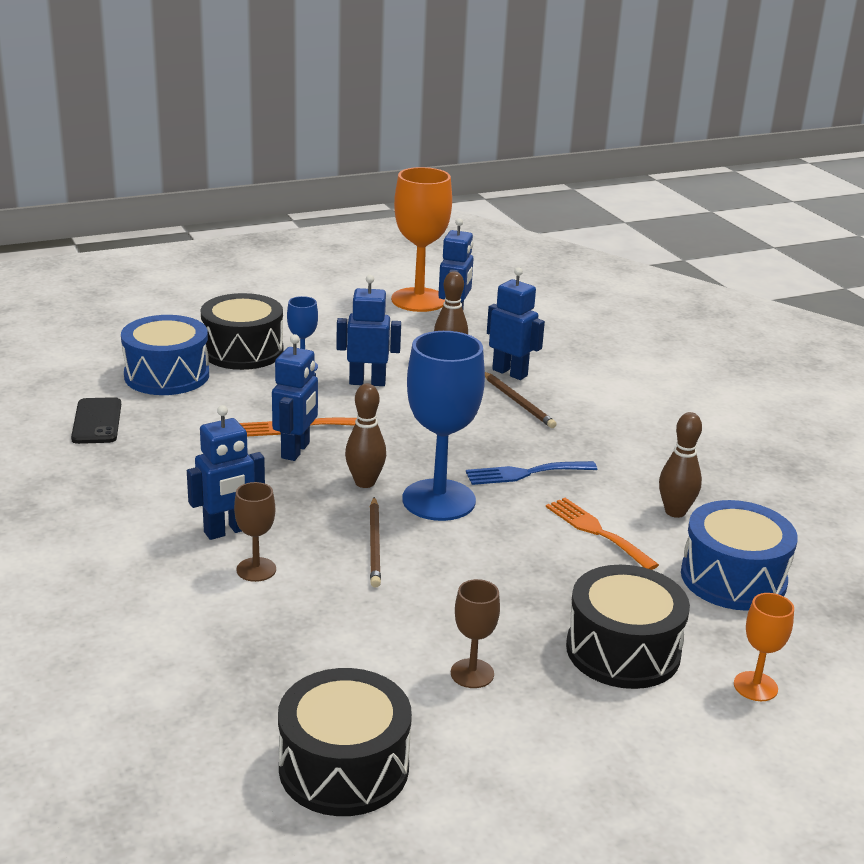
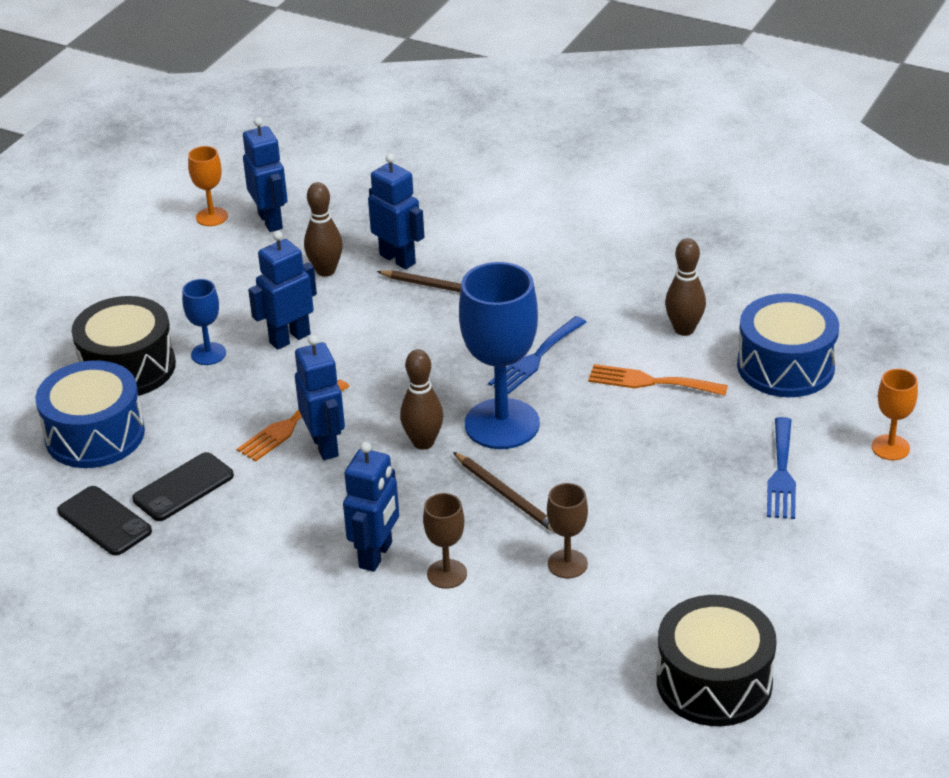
camera: 35 degrees left, 10 degrees up
orange goblet [391,167,452,312] -> orange goblet [188,146,228,226], size x0.49
brown goblet [451,579,500,688] -> brown goblet moved to [547,483,588,578]
blue robot [487,267,545,380] -> blue robot turned 45 degrees clockwise [368,154,424,269]
black drum [566,565,690,689] -> blue fork [767,417,796,519]
none -> black phone [132,452,234,521]

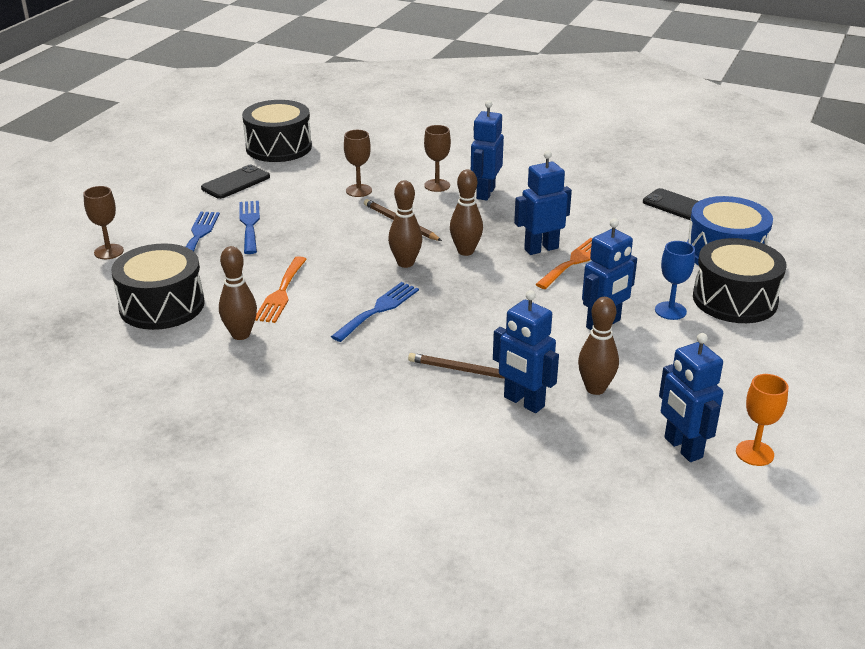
camera: 175 degrees right, 5 degrees down
black phone [132,452,234,521] -> black phone moved to [201,165,270,199]
blue robot [295,335,345,460] -> blue robot turned 90 degrees clockwise [514,151,572,255]
blue goblet [459,262,540,449] -> brown bowling pin [388,180,422,268]
orange fork [588,364,728,396] -> orange fork turned 90 degrees clockwise [255,256,307,323]
blue drum [737,293,839,397] -> black drum [111,243,205,330]
orange goblet [872,369,918,460] -> brown goblet [83,186,124,259]
none -> blue fork [239,201,260,254]

